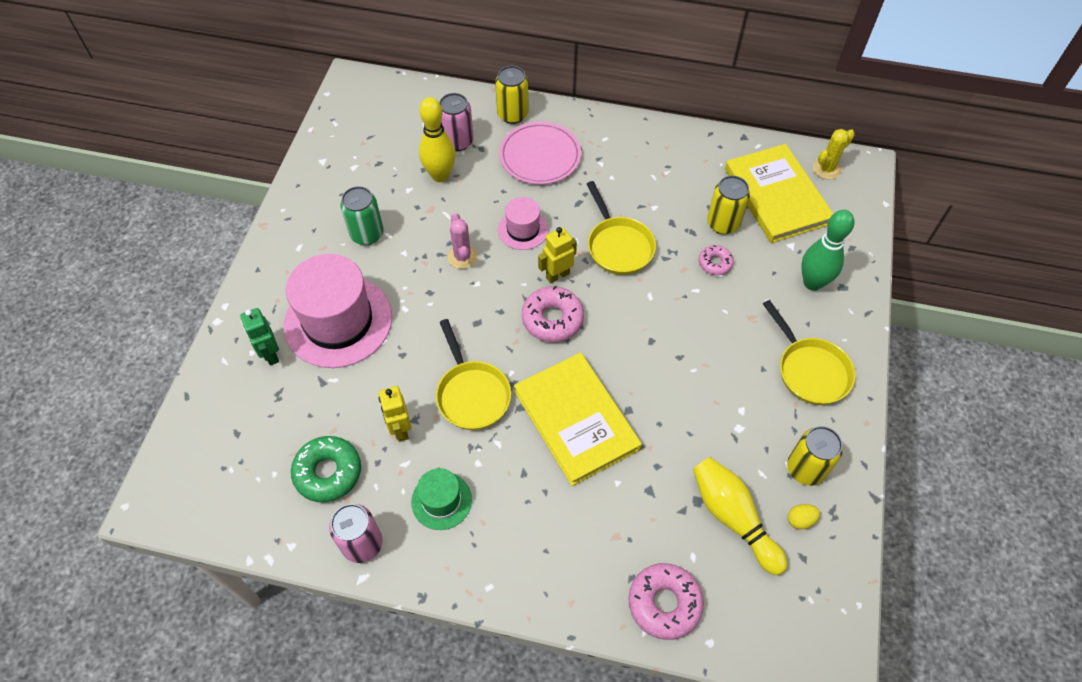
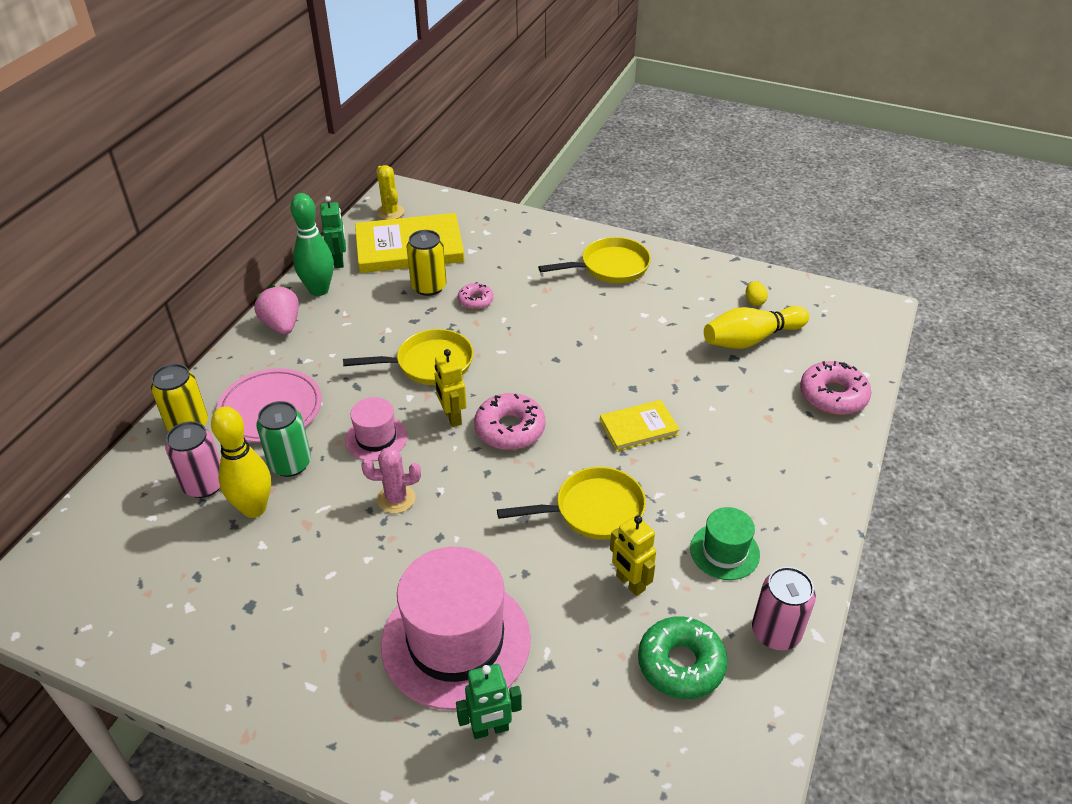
camera: 80 degrees left, 15 degrees down
green can [340,186,384,245] -> green can moved to [256,401,311,477]
yellow robot [379,386,411,442] -> yellow robot turned 60 degrees clockwise [610,516,656,596]
yellow book [514,352,642,486] -> yellow book [600,400,680,451], size x0.54
yellow can [787,426,843,486] -> none
green bowling pin [801,210,854,291] -> green bowling pin moved to [290,193,334,296]
none -> pink strawberry [254,285,299,335]
none -> green robot [320,196,346,268]

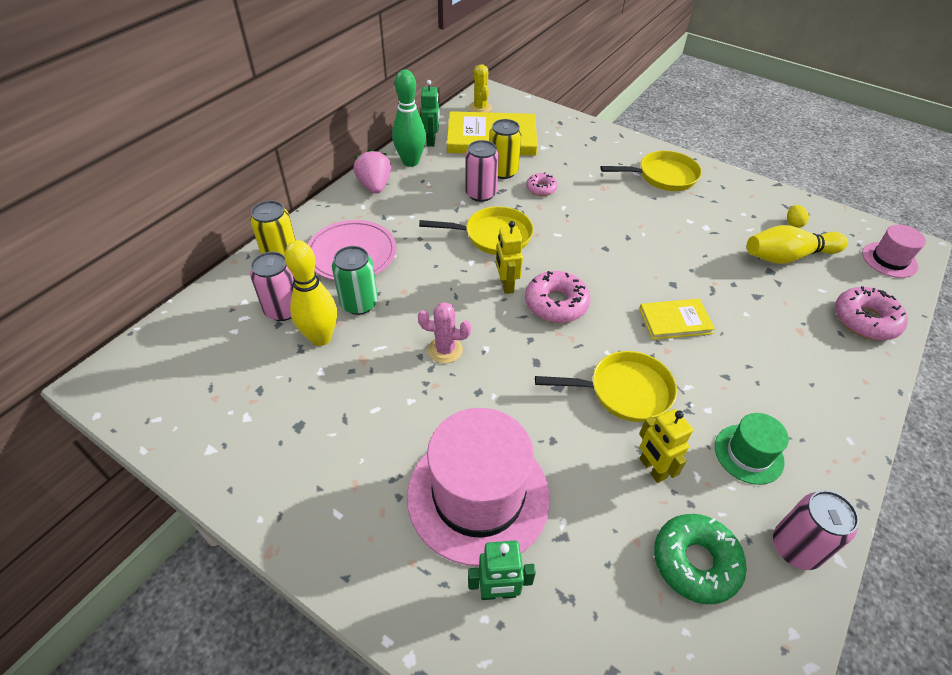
camera: 10 degrees right, 5 degrees up
pink hat [345,397,408,461] -> pink hat moved to [862,225,926,278]
none -> pink can [465,140,499,202]

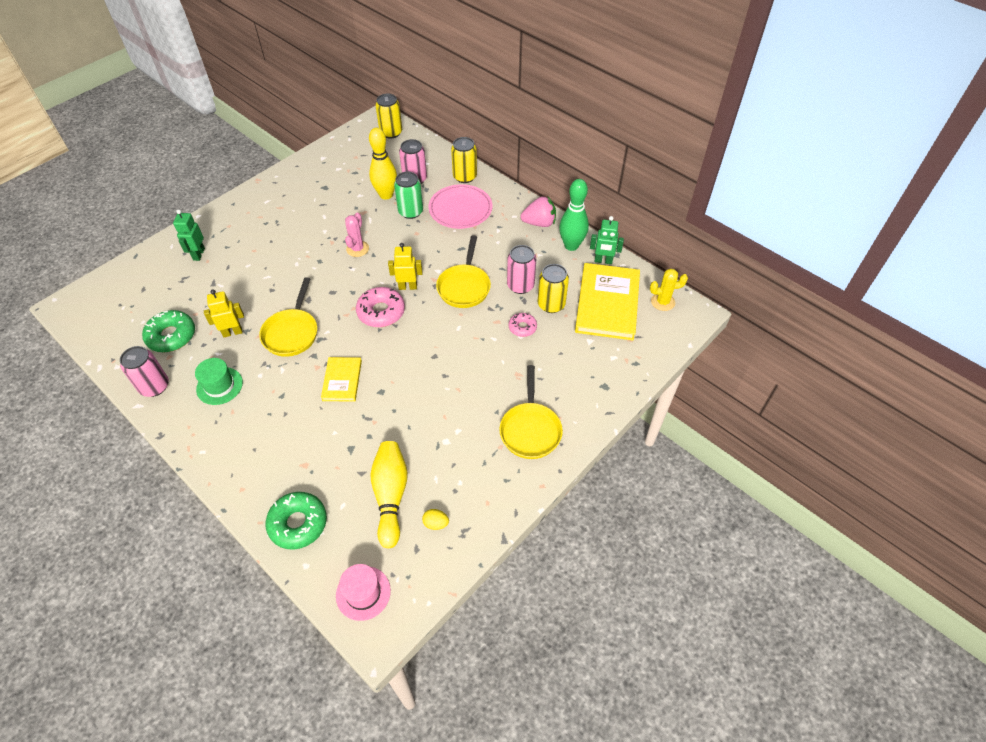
camera: 100 degrees right, 5 degrees up
pink hat [407,408,550,566] -> none
pink donut [835,286,908,340] -> green donut [266,492,327,550]
none -> yellow can [375,93,402,139]

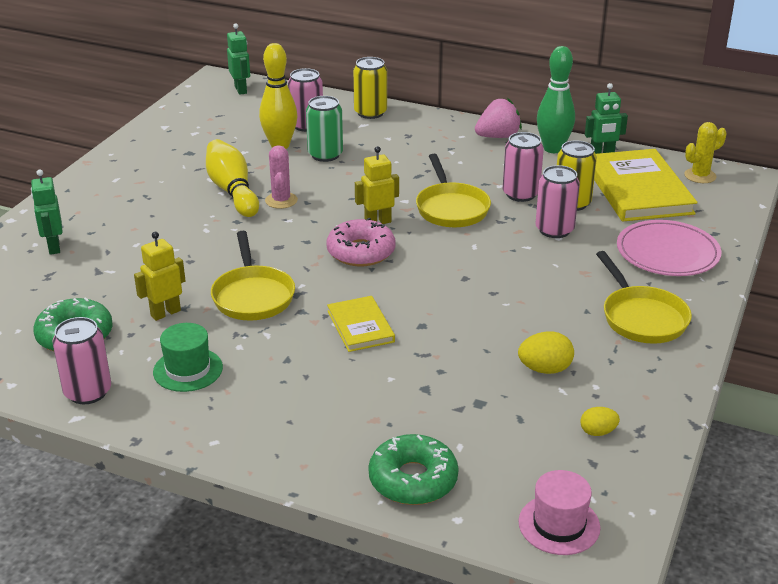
camera: 20 degrees left, 20 degrees down
yellow bowling pin [370,441,408,548] -> yellow bowling pin moved to [206,139,259,217]
yellow can [375,93,402,139] -> green robot [227,23,250,95]
pink plate [428,184,493,229] -> pink plate moved to [617,220,722,276]
pink donut [508,313,537,337] -> pink can [536,165,580,238]
none -> yellow egg [518,331,574,374]

